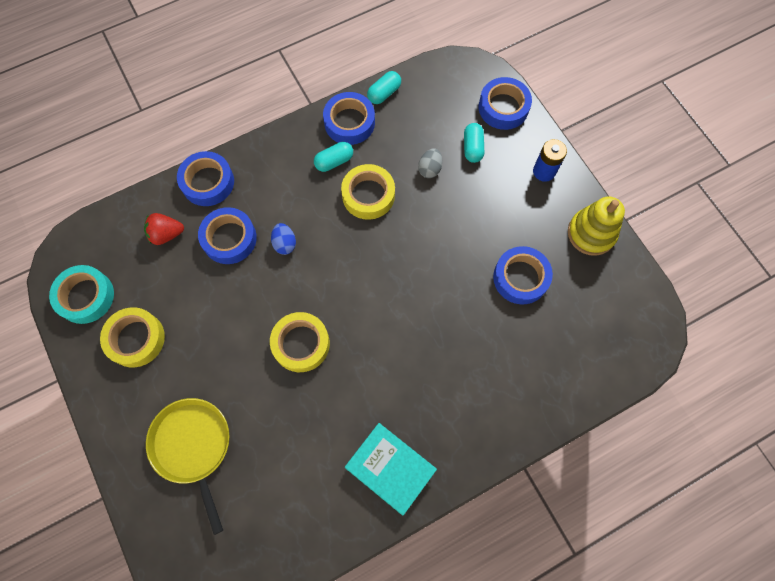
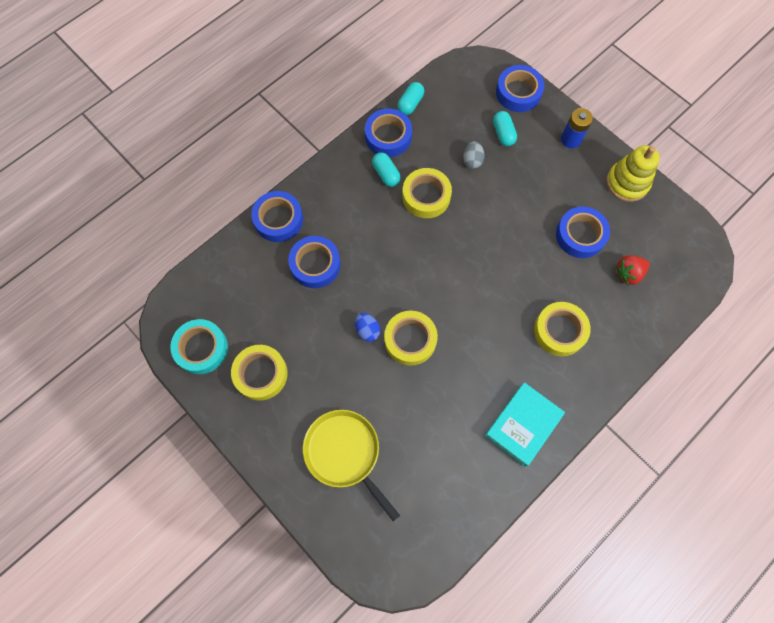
camera: 15 degrees left, 0 degrees up
red strawberry [144,213,184,245] -> red strawberry moved to [615,255,650,285]
blue egg [271,223,296,255] -> blue egg moved to [355,313,380,342]
turquoise capsule [314,142,353,172] -> turquoise capsule turned 75 degrees counterclockwise [372,152,401,187]
turquoise book [345,423,437,515] -> turquoise book turned 75 degrees counterclockwise [485,382,565,466]
none -> yellow tape [534,302,591,356]

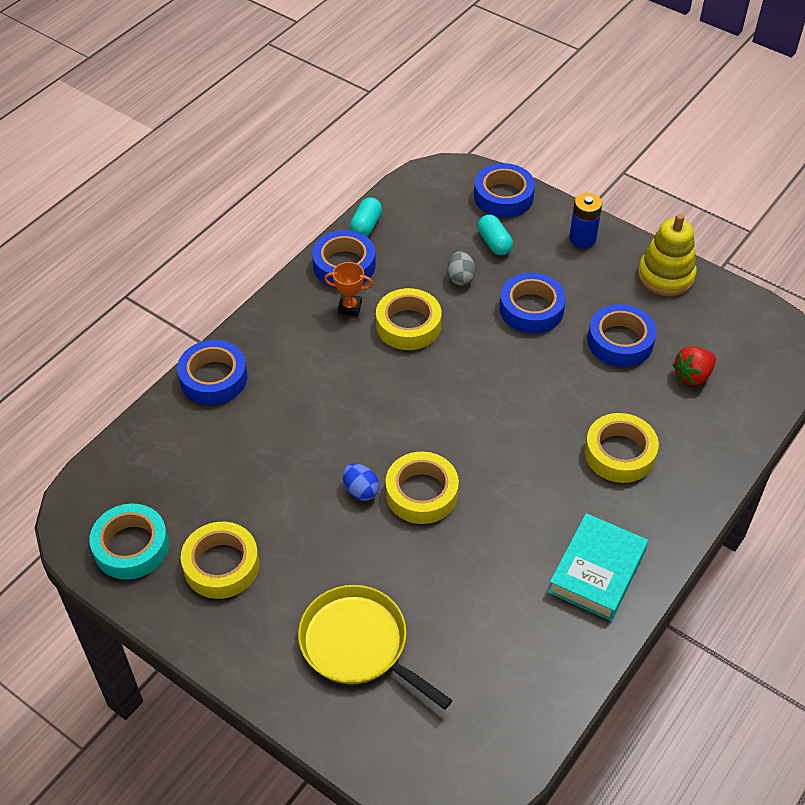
camera: 10 degrees left, 20 degrees down
blue tape [288,236,341,288] -> blue tape moved to [499,273,566,334]
turquoise capsule [372,152,401,187] -> orange trophy [324,262,373,316]

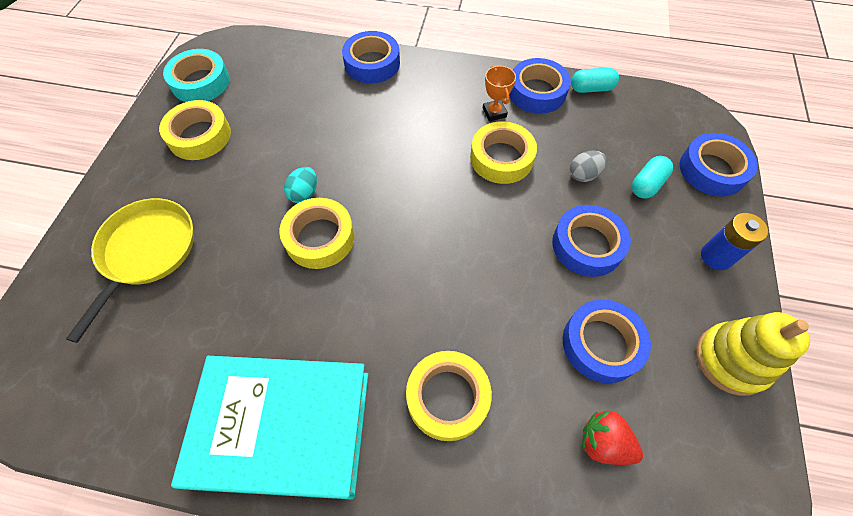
camera: 65 degrees right, 10 degrees up
blue egg [343,464,379,501] -> turquoise egg [284,167,317,203]
turquoise book [548,513,648,621] -> turquoise book [171,356,369,499], size x1.57

